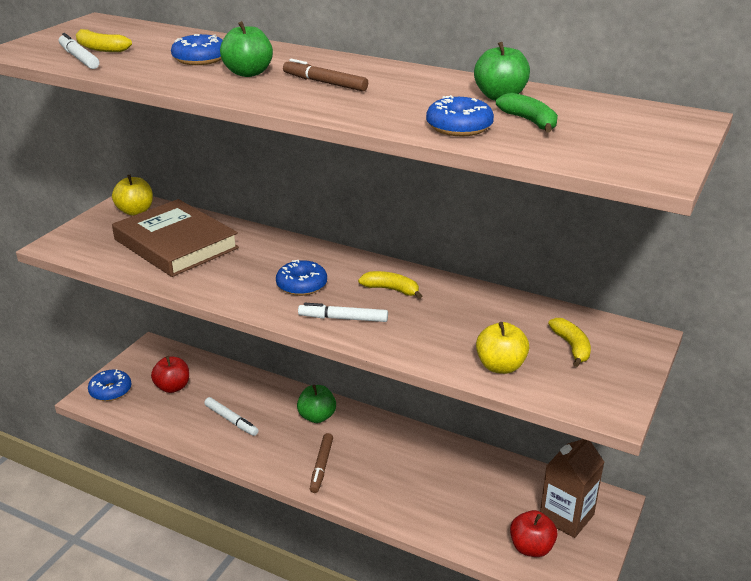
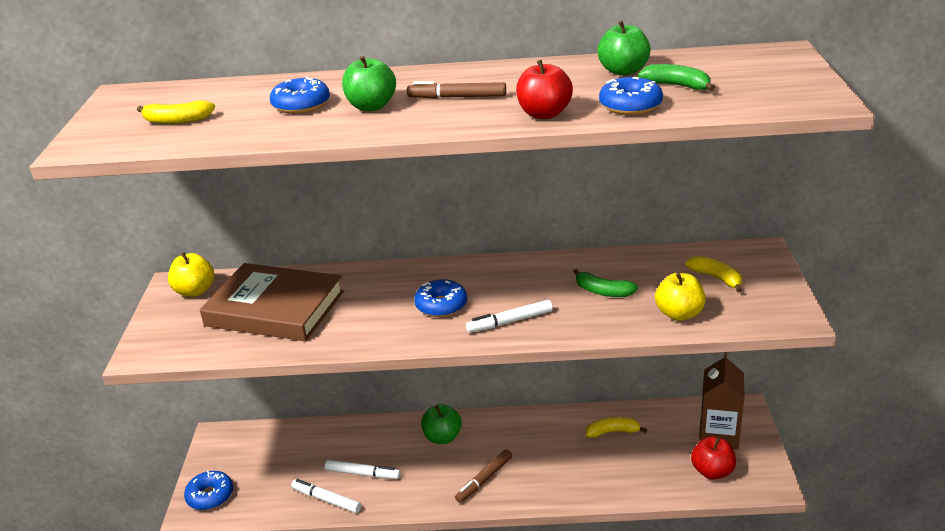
camera: 25 degrees left, 0 degrees up
white marker [59,33,99,69] -> white marker moved to [291,479,361,513]
red apple [151,356,189,393] -> red apple moved to [516,60,573,119]
brown marker [310,433,333,493] -> brown marker turned 60 degrees clockwise [455,449,512,503]
yellow banana [358,271,422,299] -> yellow banana moved to [586,417,647,438]
none -> green banana [573,269,638,297]

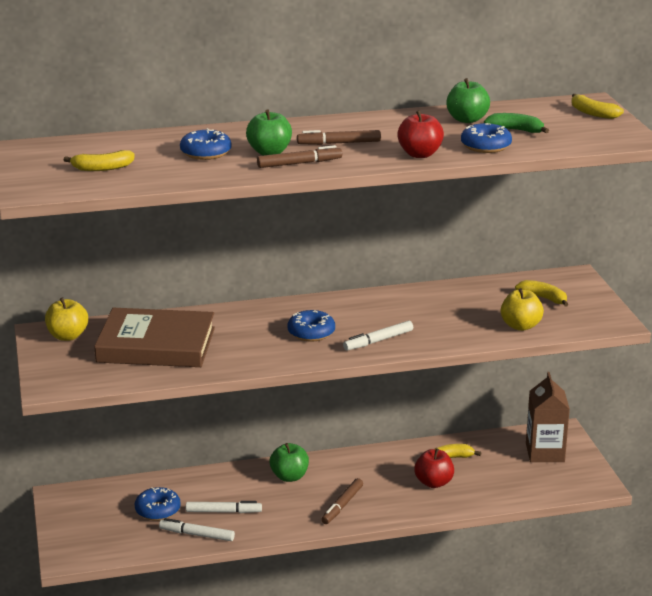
camera: 15 degrees left, 5 degrees down
blue donut [184,471,233,510] -> blue donut moved to [134,487,181,521]
green banana [573,269,638,297] -> none
red apple [691,436,736,480] -> red apple moved to [414,448,454,488]
none -> brown marker [257,145,342,168]
none -> yellow banana [571,94,624,119]

